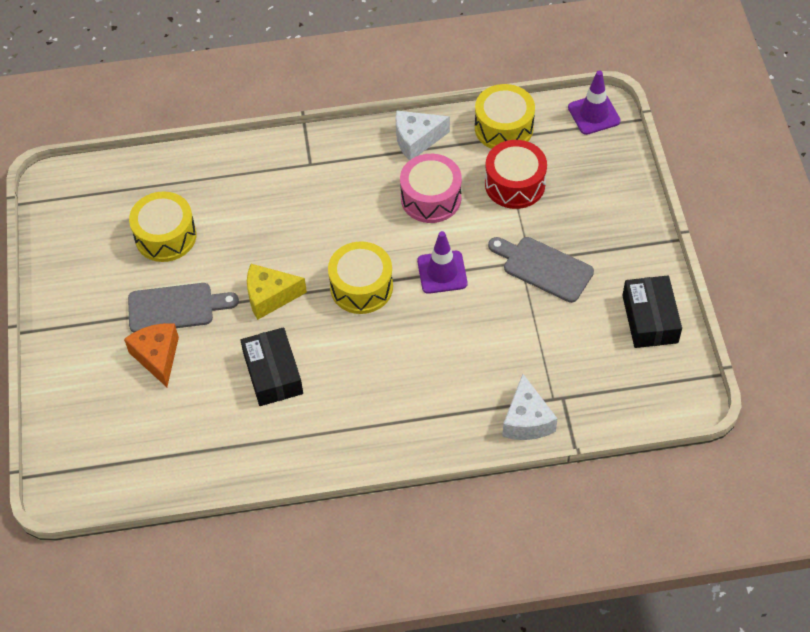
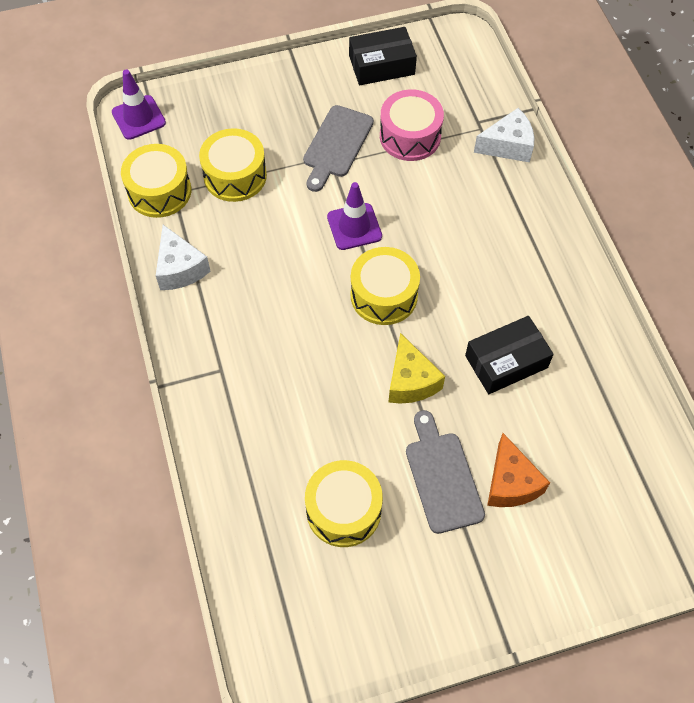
camera: 100 degrees left, 5 degrees up
orange cheese [124,323,179,387] -> orange cheese turned 75 degrees counterclockwise [487,433,550,507]
pink drum [400,154,462,223] -> pink drum moved to [380,89,444,161]
red drum [485,140,547,209] -> yellow drum [199,128,267,202]

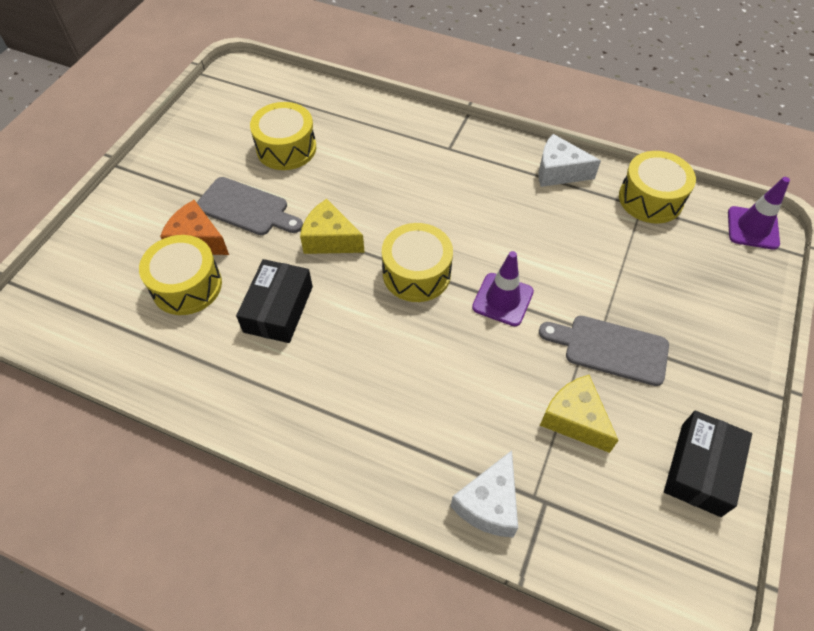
camera: 130 degrees right, 5 degrees down
yellow drum [199,128,267,202] -> yellow drum moved to [139,235,222,315]
grey cutting board [303,105,374,192] -> grey cutting board turned 45 degrees counterclockwise [539,316,669,386]
pink drum [380,89,444,161] -> yellow cheese [540,375,619,453]

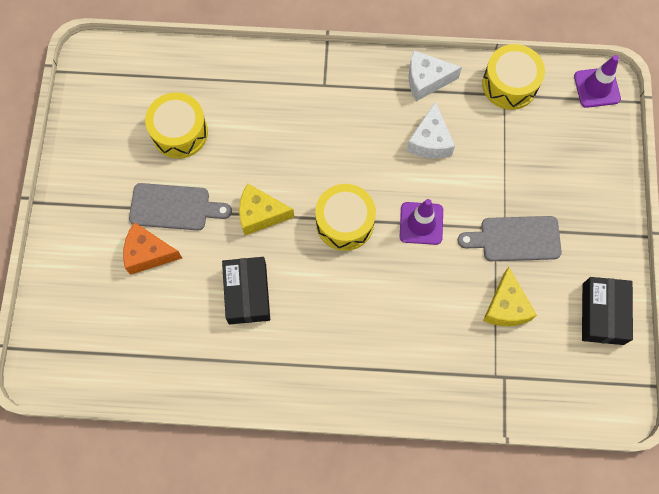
camera: 20 degrees left, 15 degrees up
yellow drum [139,235,222,315] -> none
white cheese [451,450,518,538] -> white cheese moved to [407,101,455,159]
yellow cheese [540,375,619,453] -> yellow cheese turned 120 degrees counterclockwise [483,267,537,326]

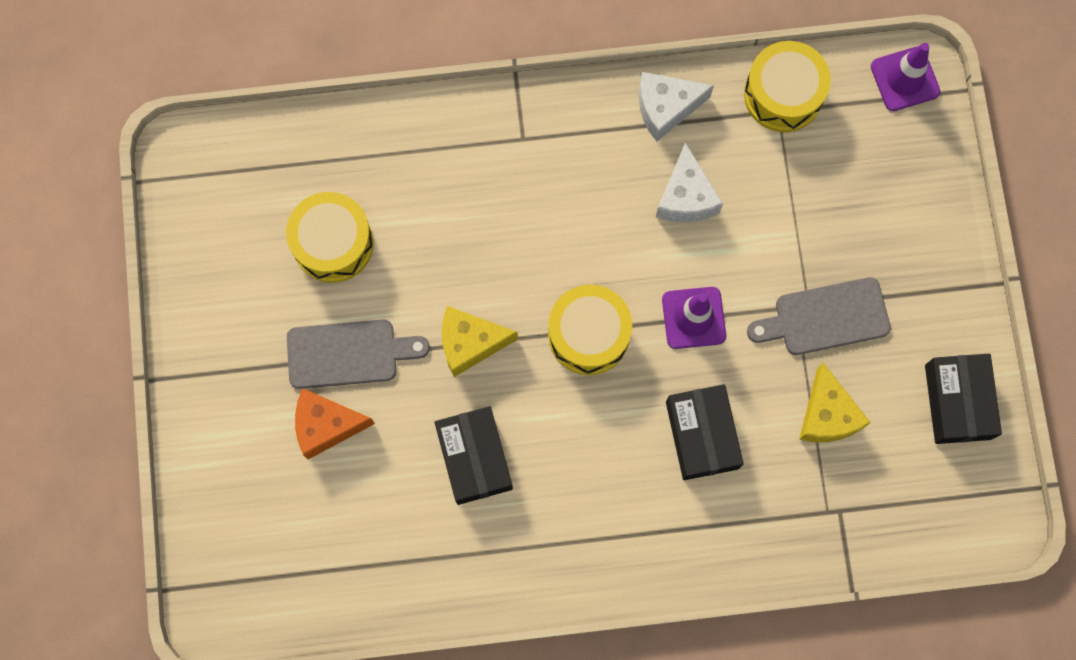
camera: 10 degrees left, 5 degrees up
none -> black box [666,384,744,480]

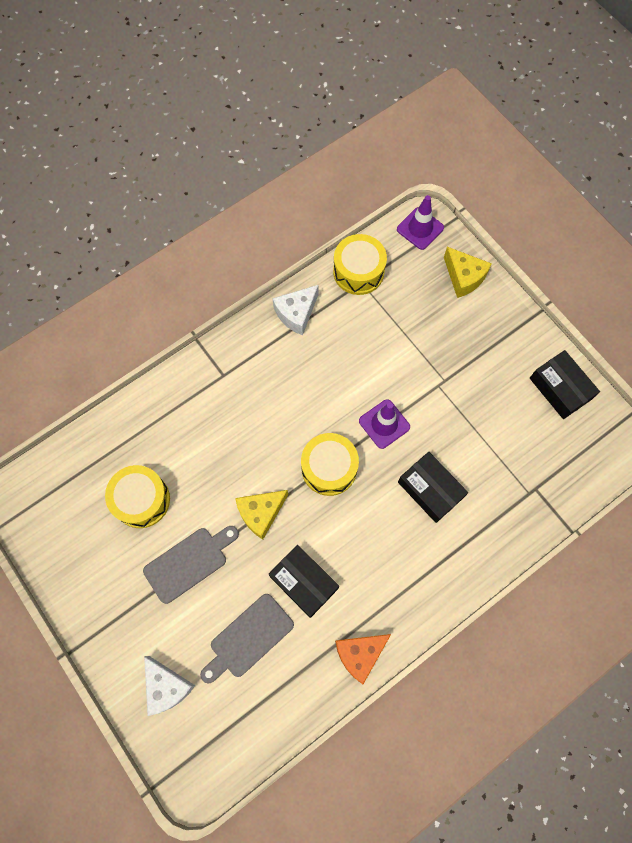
camera: 30 degrees left, 5 degrees down
orange cheese [295,388,375,459] -> orange cheese moved to [335,634,391,684]
white cheese [656,143,723,223] -> white cheese moved to [144,656,195,716]
grey cutting board [747,277,891,355] -> grey cutting board moved to [200,594,294,683]
yellow cheese [799,363,871,442] -> yellow cheese moved to [444,247,492,298]

